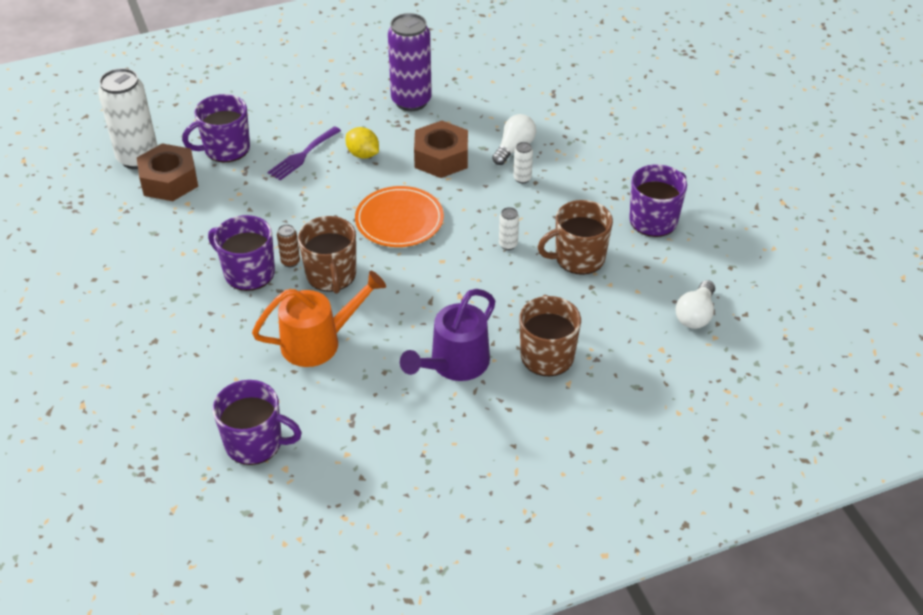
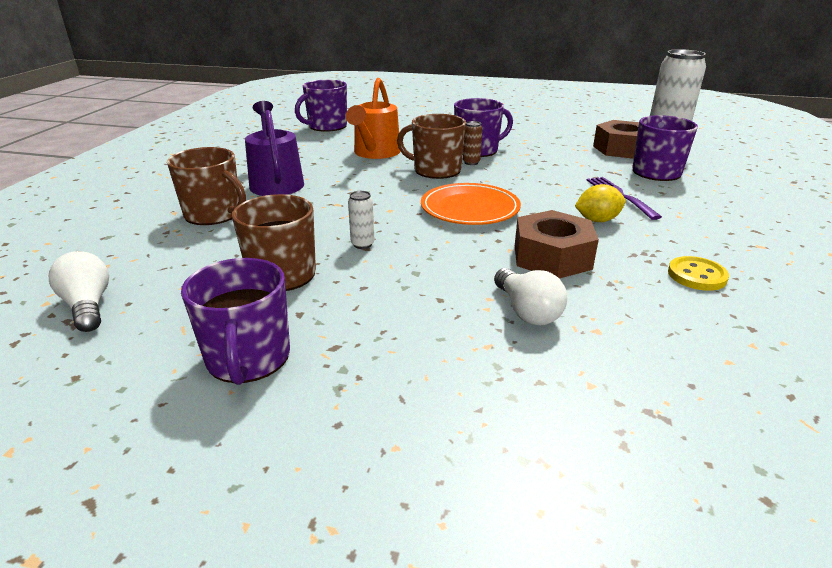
camera: 125 degrees right, 15 degrees down
purple can [388,13,432,111] -> yellow button [668,256,729,291]
white can [513,142,533,184] -> none

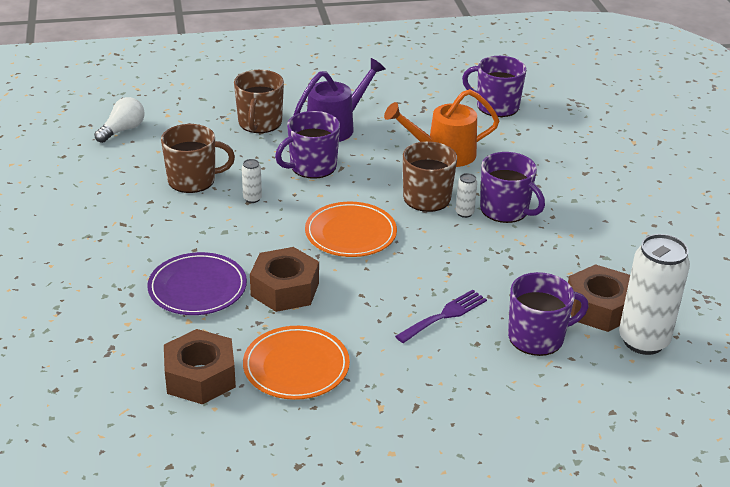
camera: 65 degrees right, 5 degrees up
purple mug [181,258,290,385] -> purple mug moved to [275,111,340,179]
brown can [463,121,482,165] -> white can [456,173,477,218]
white light bulb [494,268,567,325] -> purple plate [147,252,247,315]
yellow lemon [575,184,626,222] -> none
yellow button [668,256,729,291] -> orange plate [243,326,350,400]
none -> brown nut [164,329,236,404]

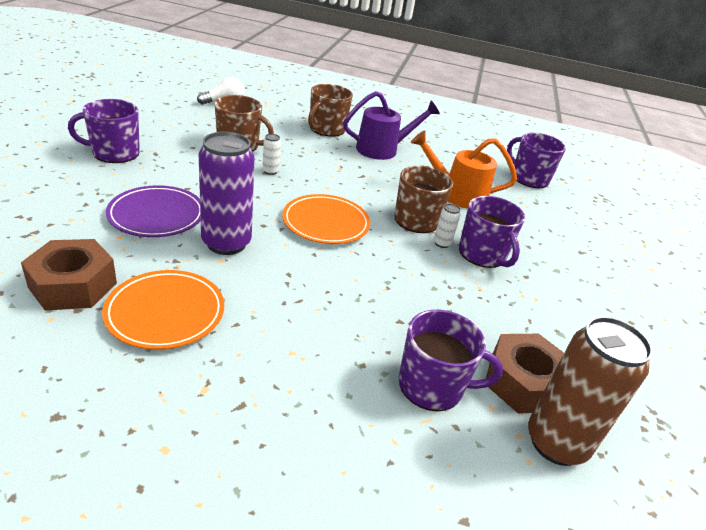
camera: 20 degrees right, 0 degrees up
brown nut [250,247,319,312] -> purple can [199,132,254,255]
purple mug [275,111,340,179] -> purple mug moved to [68,99,140,163]
purple fork [395,290,487,343] -> none
white can [619,234,690,355] -> brown can [528,316,653,466]

